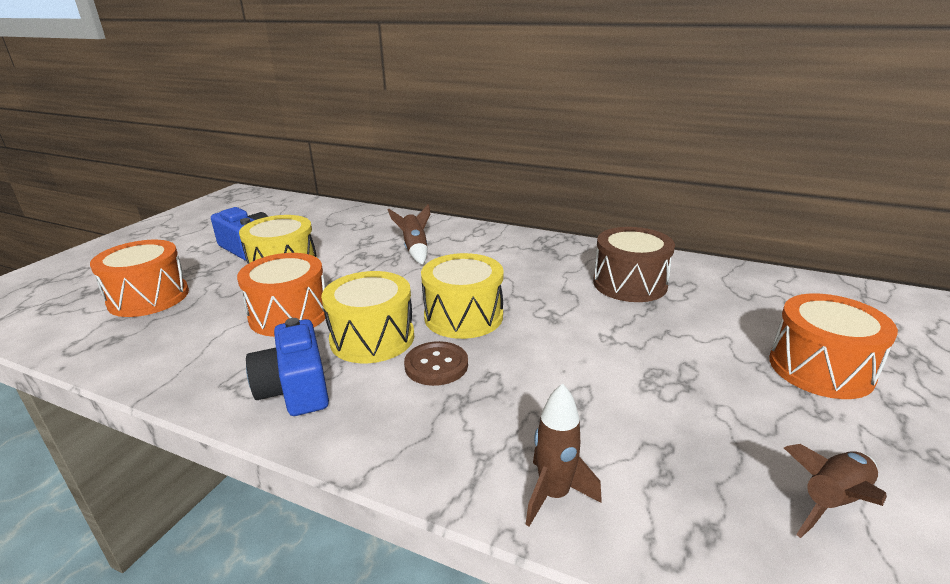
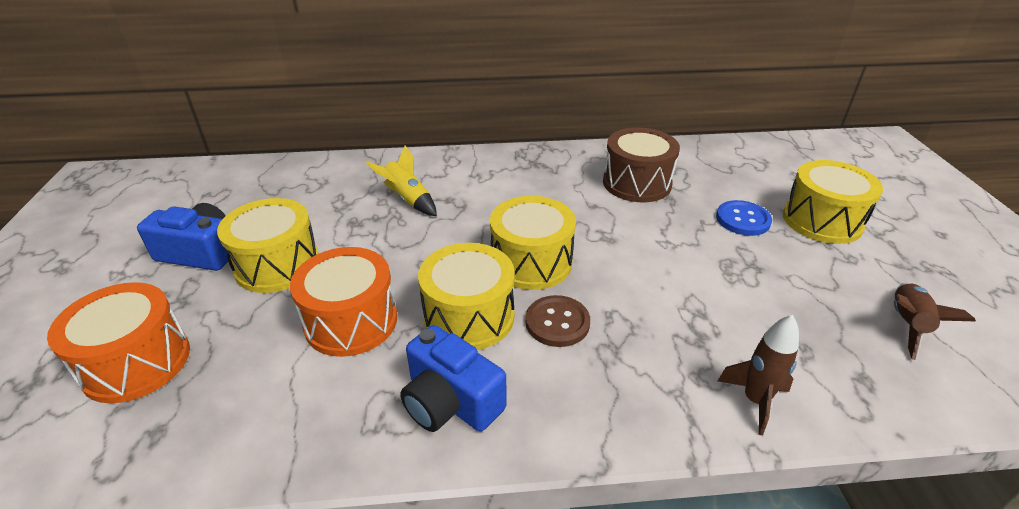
camera: 30 degrees left, 10 degrees up
brown rocket [388,204,430,265] -> yellow rocket [366,146,437,216]
orange drum [769,293,898,399] -> yellow drum [783,160,883,244]
none -> blue button [716,200,772,236]

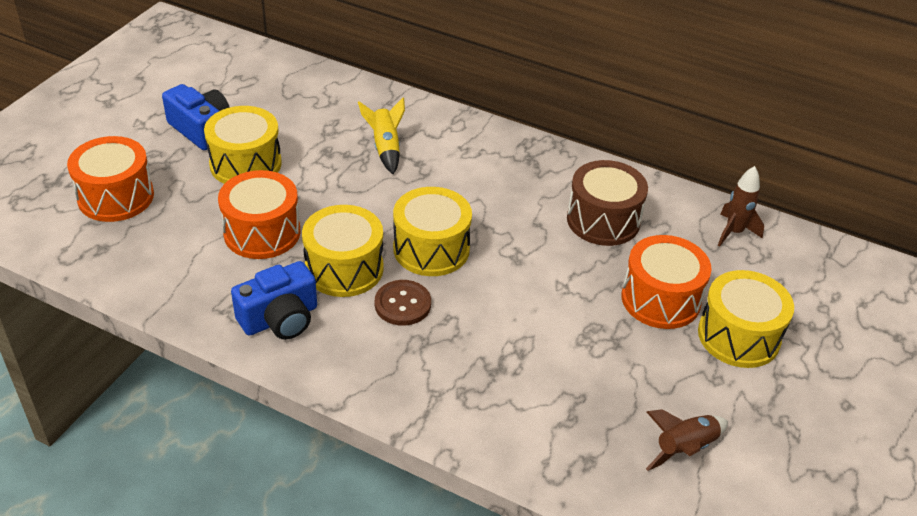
camera: 30 degrees right, 5 degrees up
blue camera [400,325,506,432] -> blue camera turned 105 degrees counterclockwise [231,261,317,340]
blue button [716,200,772,236] -> orange drum [621,235,712,329]
brown rocket [718,315,799,435] -> brown rocket moved to [718,166,764,246]

